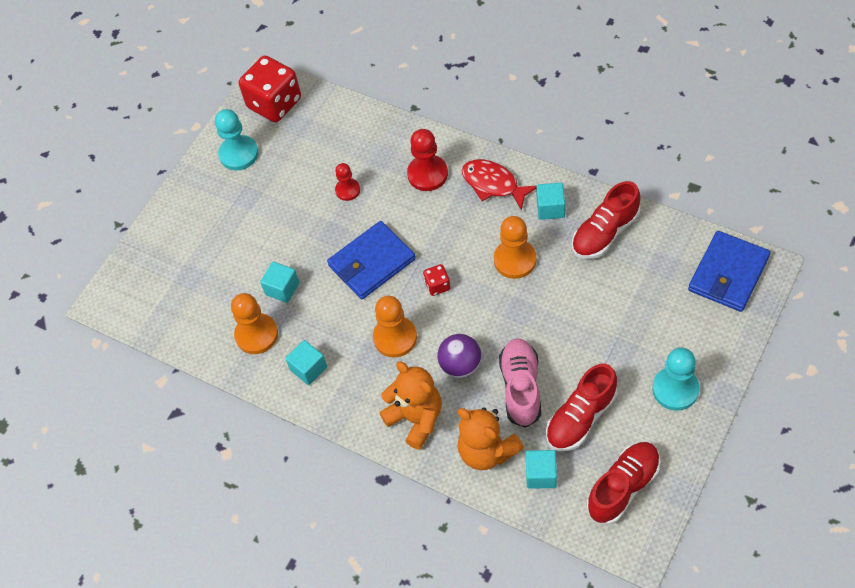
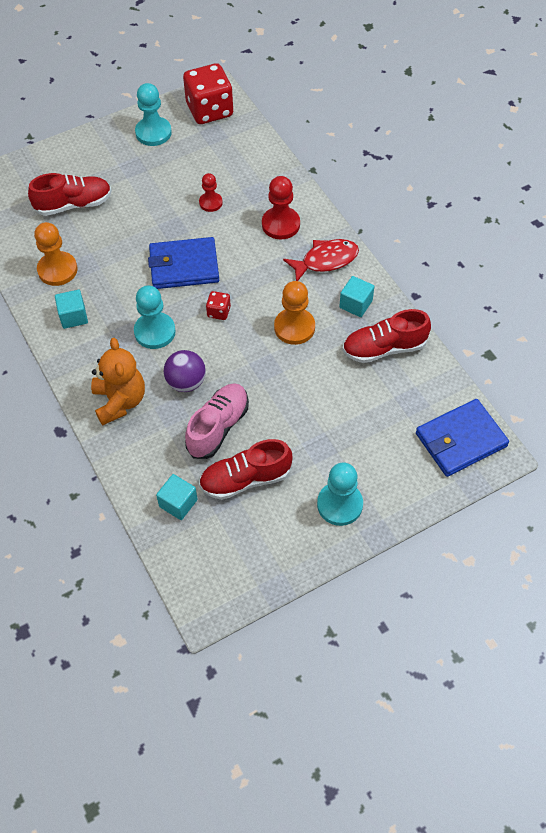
camera: 25 degrees right, 0 degrees up
turquoise cube [260,262,299,303] -> none
orange pawn [373,296,417,358] -> turquoise pawn [134,285,176,349]
orange teddy bear [457,407,524,470] -> none
red fish [462,159,537,211] -> red fish turned 90 degrees clockwise [283,239,359,281]
red shoe [587,442,660,525] -> red shoe moved to [28,173,112,216]

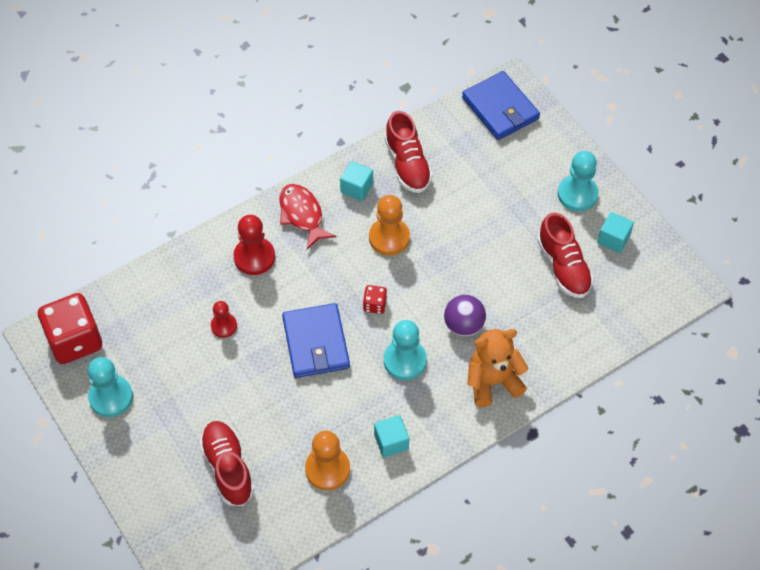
camera: 95 degrees left, 0 degrees up
turquoise cube [156,474,198,520] -> turquoise cube moved to [597,212,634,253]
pink shoe [185,383,249,459] -> none

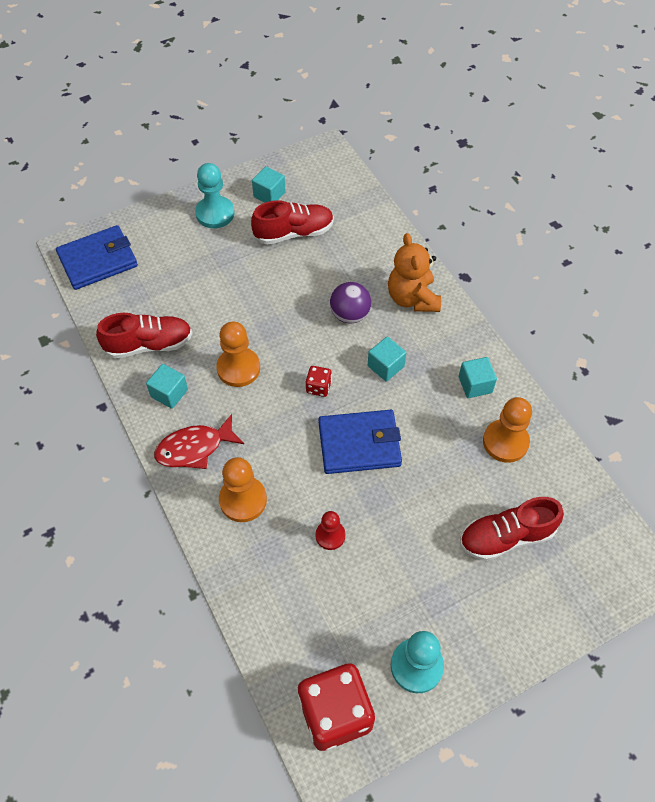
camera: 85 degrees left, 0 degrees up
red pawn [233,215,275,275] -> orange pawn [219,457,267,522]
turquoise pawn [384,320,427,380] -> turquoise cube [368,337,406,382]

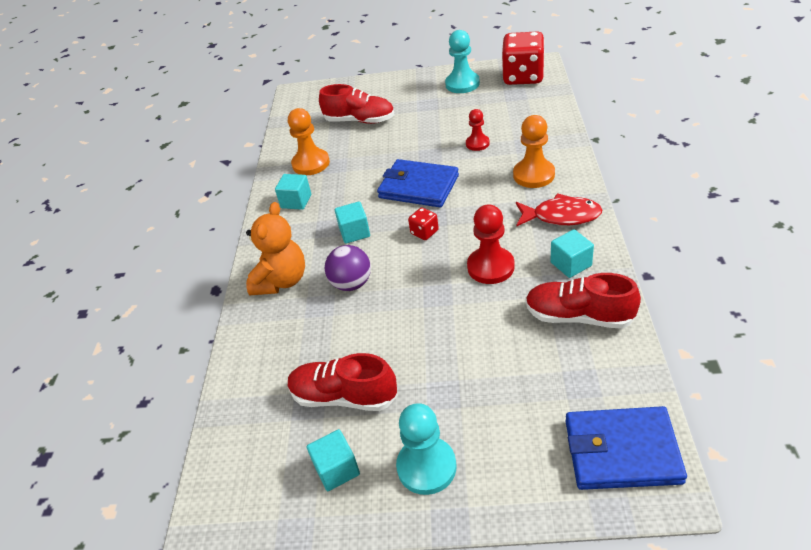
camera: 145 degrees left, 15 degrees down
orange pawn [216,321,260,387] -> red pawn [467,205,515,284]

